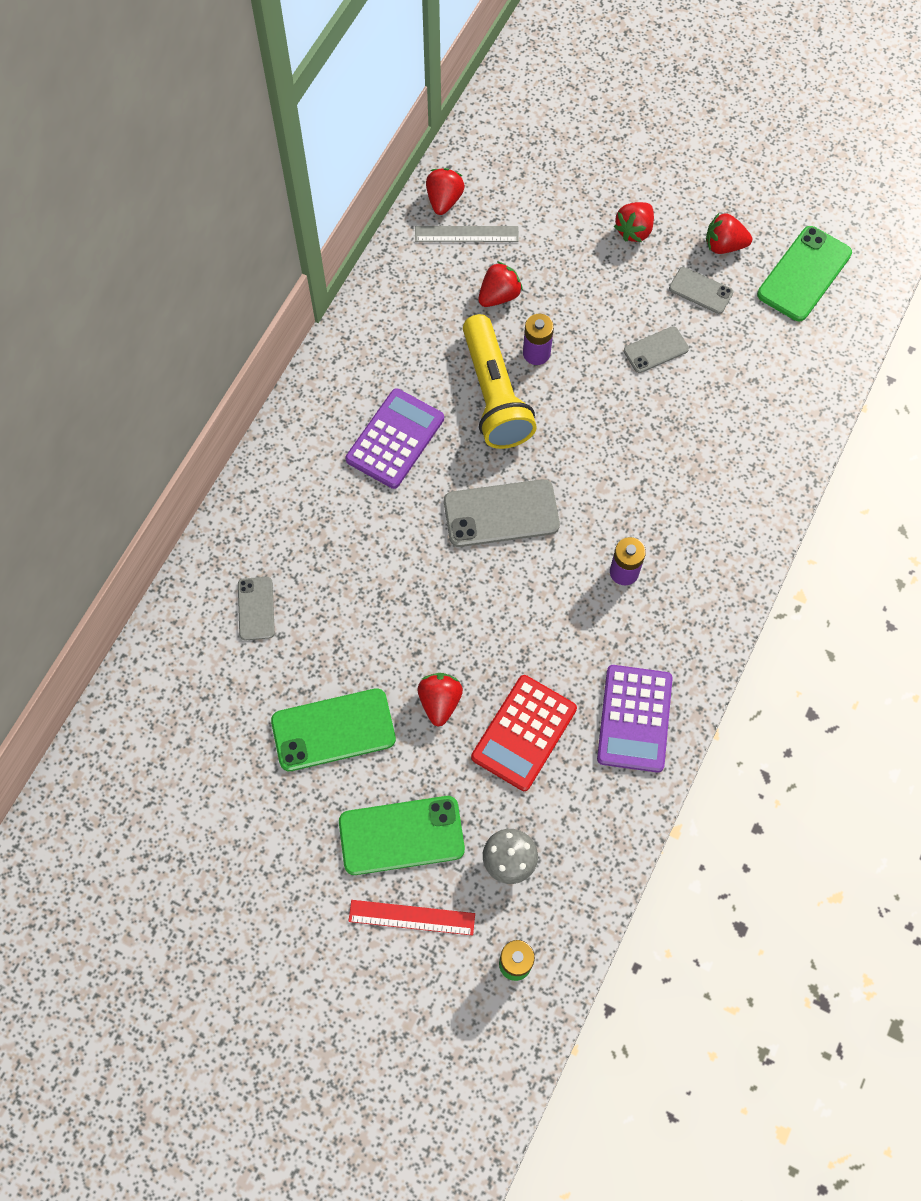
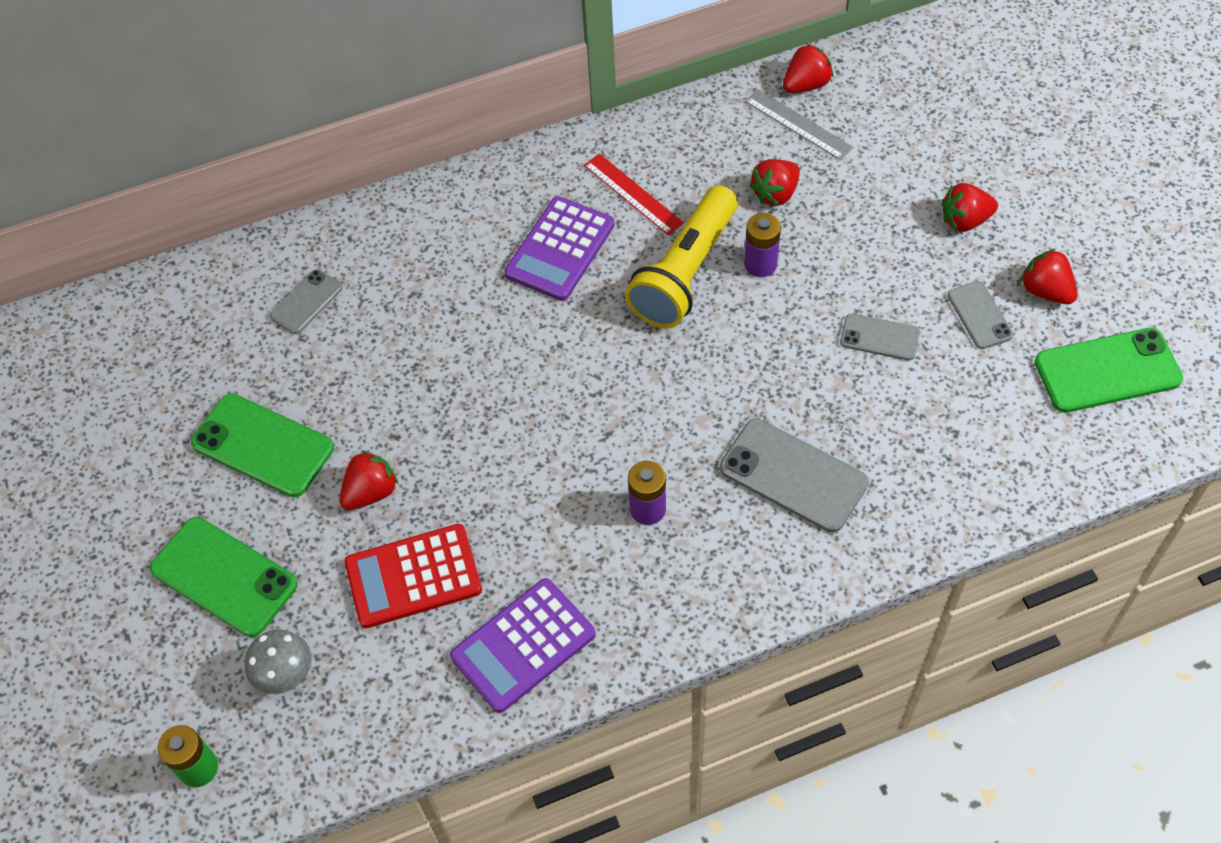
camera: 45 degrees right, 10 degrees down
purple calculator [345,388,444,489] -> purple calculator turned 135 degrees clockwise [504,196,615,301]
red ruler [348,900,475,936] -> red ruler moved to [584,154,684,235]
grey phone [444,479,560,547] -> grey phone moved to [720,419,869,532]
red strawberry [478,262,523,307] -> red strawberry turned 135 degrees clockwise [749,159,800,206]

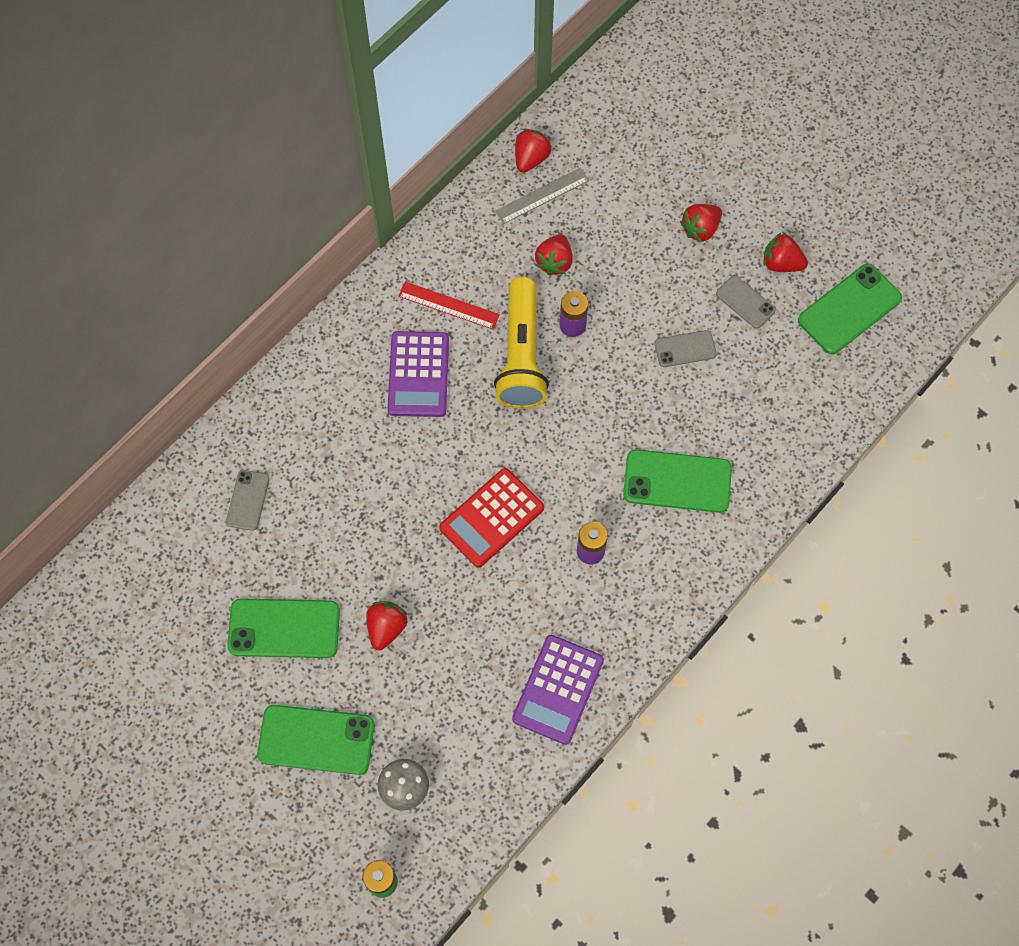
camera: 30 degrees left, 10 degrees up
red calculator [344,524,482,628] -> red calculator moved to [439,468,544,568]
grey phone [720,419,869,532] -> green phone [623,449,732,513]
grey ruler [745,89,854,160] -> grey ruler turned 45 degrees counterclockwise [495,168,589,224]

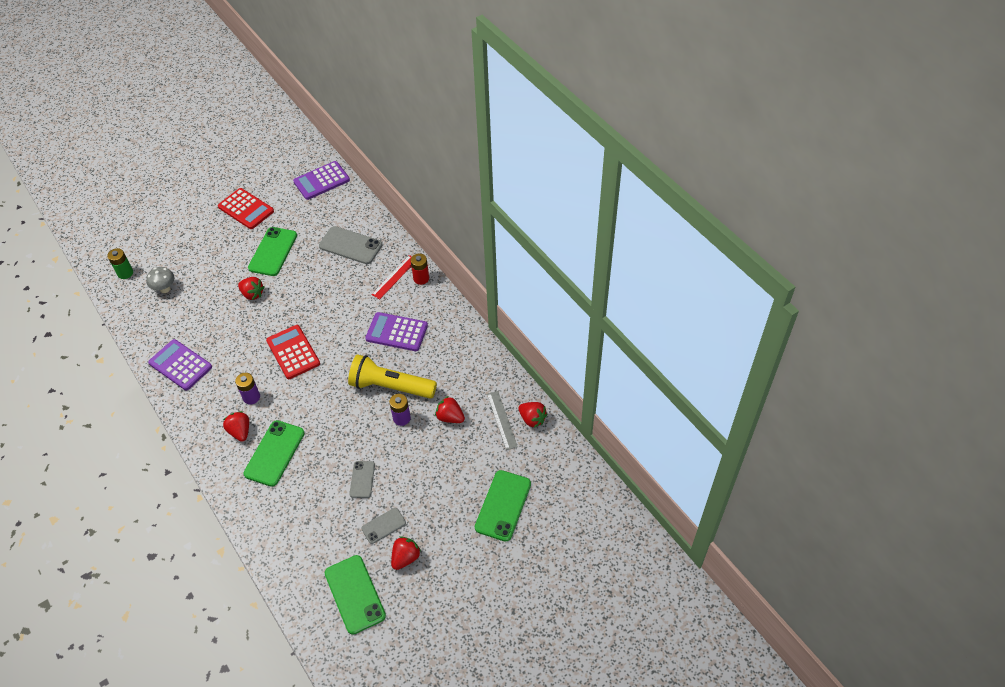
camera: 105 degrees right, 15 degrees down
grey phone [226,470,270,531] -> grey phone [319,226,382,264], size x1.75
green phone [257,705,375,775] -> green phone moved to [475,470,531,542]
red ruler [398,281,500,330] -> red ruler moved to [371,255,412,299]
red strawberry [680,204,722,243] -> red strawberry moved to [223,411,249,442]
none -> red calculator [218,188,274,229]
none -> purple calculator [293,161,350,200]
none -> red battery [411,254,429,285]

